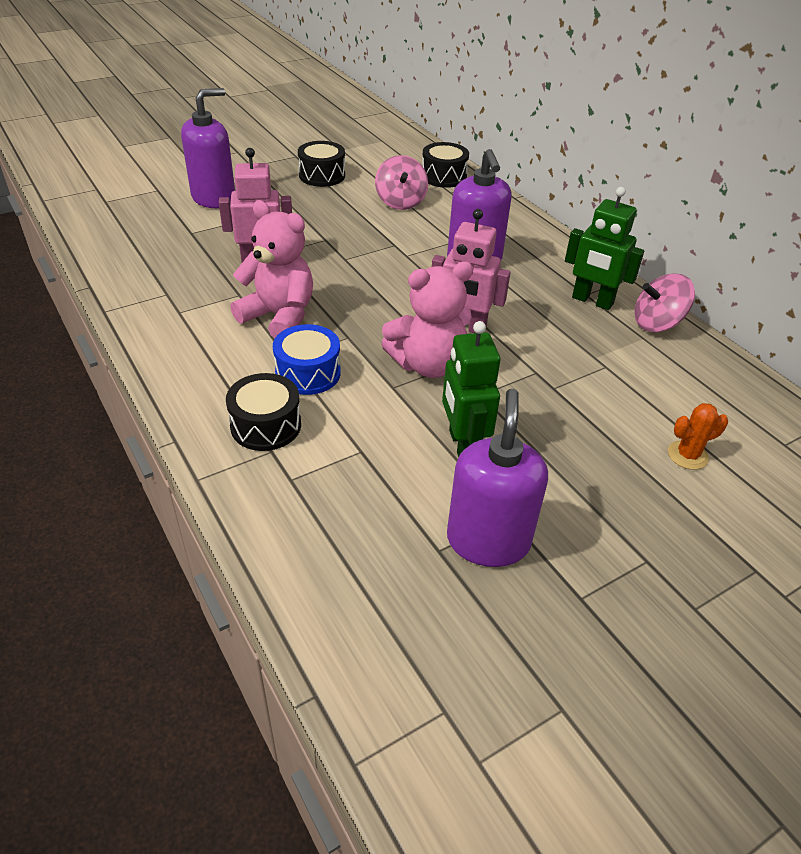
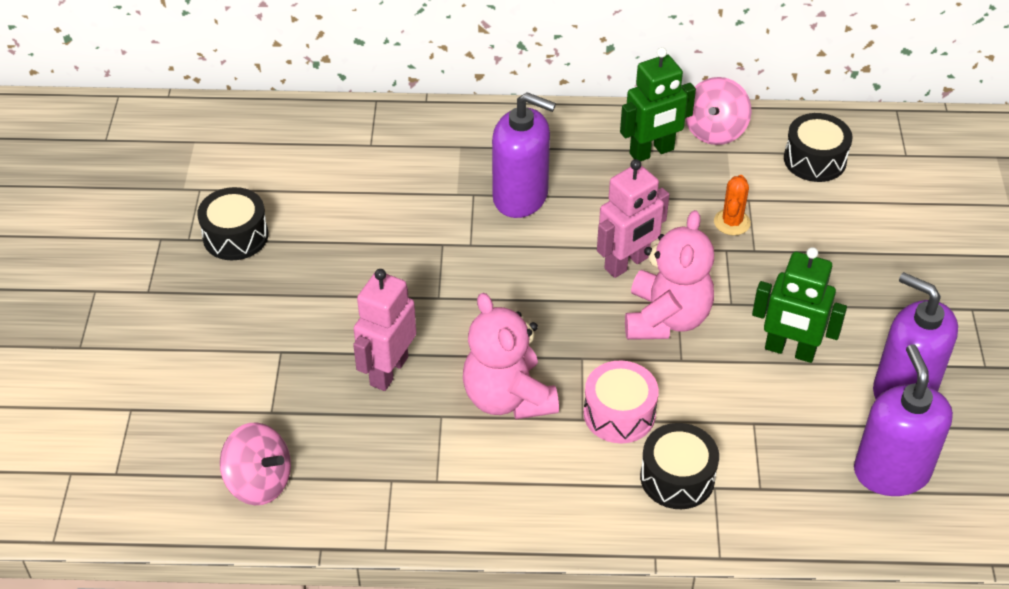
camera: 55 degrees left, 5 degrees up
purple soap dispenser [181,88,235,208] -> purple soap dispenser moved to [854,344,953,496]
pink teddy bear [230,201,313,338] -> pink teddy bear turned 90 degrees counterclockwise [463,293,559,419]
blue drum [273,324,341,395] -> pink drum [583,360,659,443]
pink spinning top [375,155,428,210] -> pink spinning top moved to [220,423,291,505]
black drum [422,142,469,188] -> black drum moved to [784,113,853,182]
orange cactus [668,403,728,470] -> orange cactus moved to [714,175,751,235]

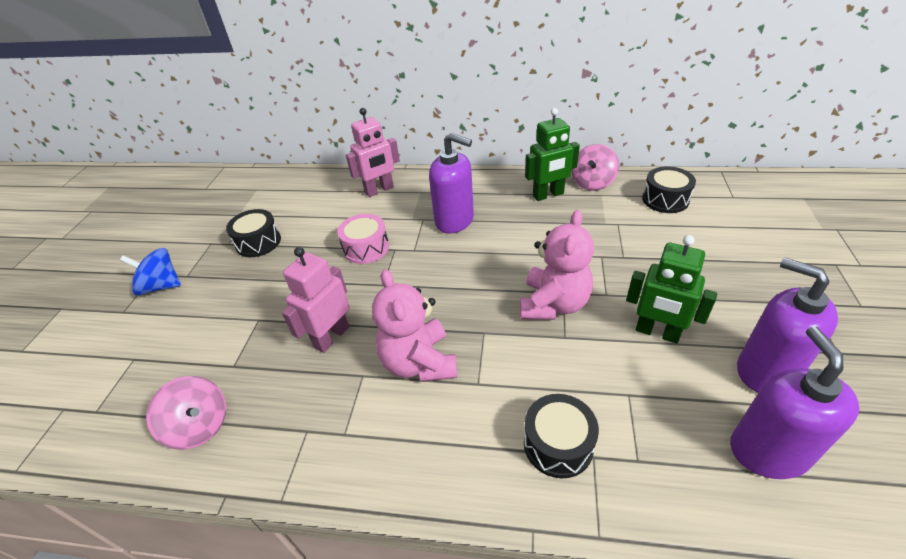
camera: 10 degrees right, 5 degrees down
pink drum [583,360,659,443] -> pink drum moved to [337,214,389,264]
pink robot [597,159,670,278] -> pink robot moved to [346,108,400,197]
orange cactus [714,175,751,235] -> none
none -> blue spinning top [120,248,181,296]

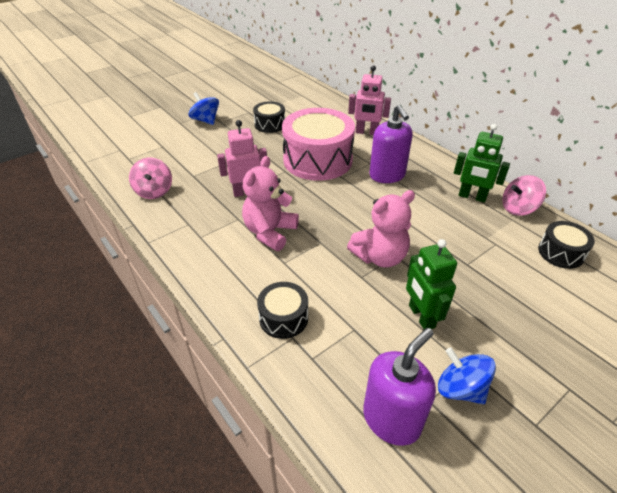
camera: 40 degrees right, 0 degrees up
pink drum [337,214,389,264] -> pink drum [282,108,355,181], size x2.02
purple soap dispenser [737,258,838,393] -> blue spinning top [438,347,496,404]

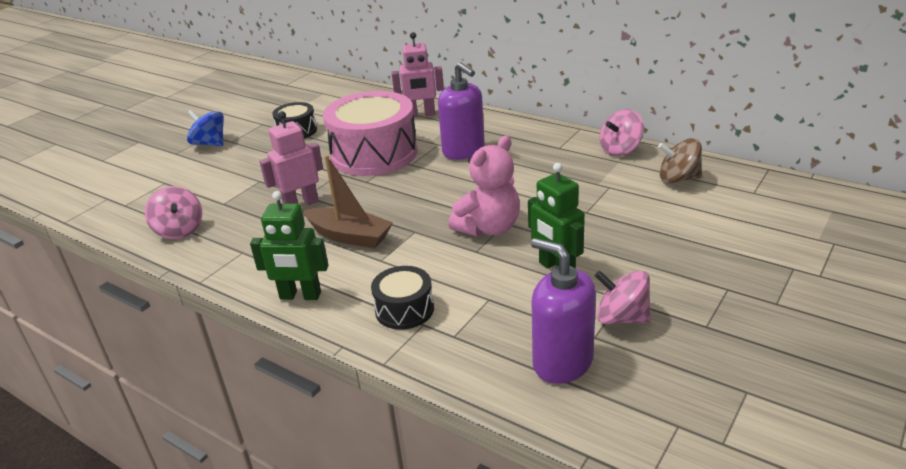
camera: 15 degrees left, 10 degrees down
pink teddy bear [242,156,299,251] -> brown boat [303,155,393,248]
purple soap dispenser [363,328,436,446] -> purple soap dispenser turned 75 degrees counterclockwise [531,238,596,384]
blue spinning top [438,347,496,404] -> pink spinning top [595,271,651,324]
green robot [454,124,510,202] -> green robot moved to [250,191,329,300]
black drum [538,221,595,269] -> brown spinning top [658,138,702,184]

